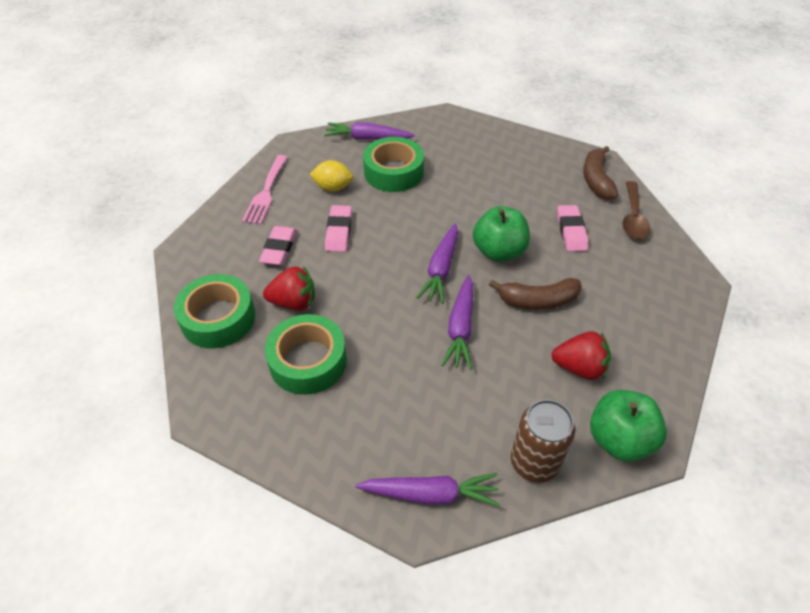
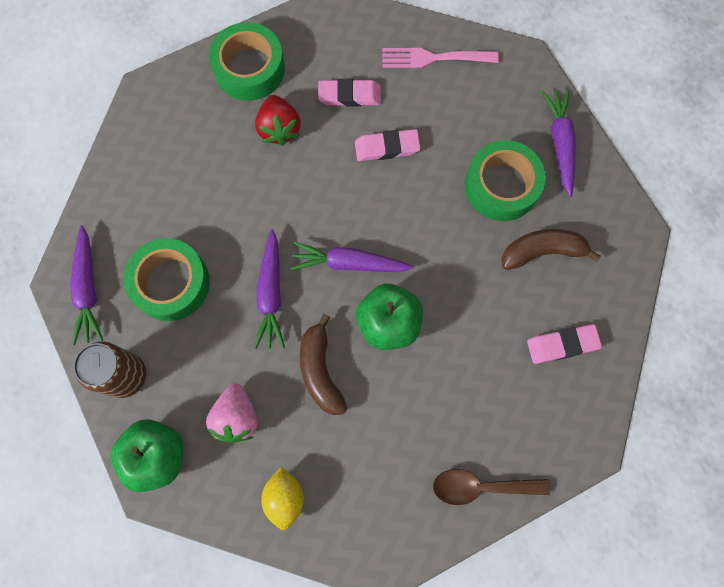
camera: 80 degrees right, 25 degrees up
green tape [265,314,347,395] -> green tape moved to [123,238,210,321]
yellow lemon [309,160,353,191] -> yellow lemon moved to [261,467,304,530]
purple carrot [441,275,473,370] -> purple carrot turned 90 degrees counterclockwise [254,229,285,349]
red strawberry [551,331,611,380] -> pink strawberry [206,384,257,443]
pink eraser [557,205,588,252] -> pink eraser moved to [527,324,602,364]
brown banana [583,146,619,200] -> brown banana moved to [501,229,601,270]

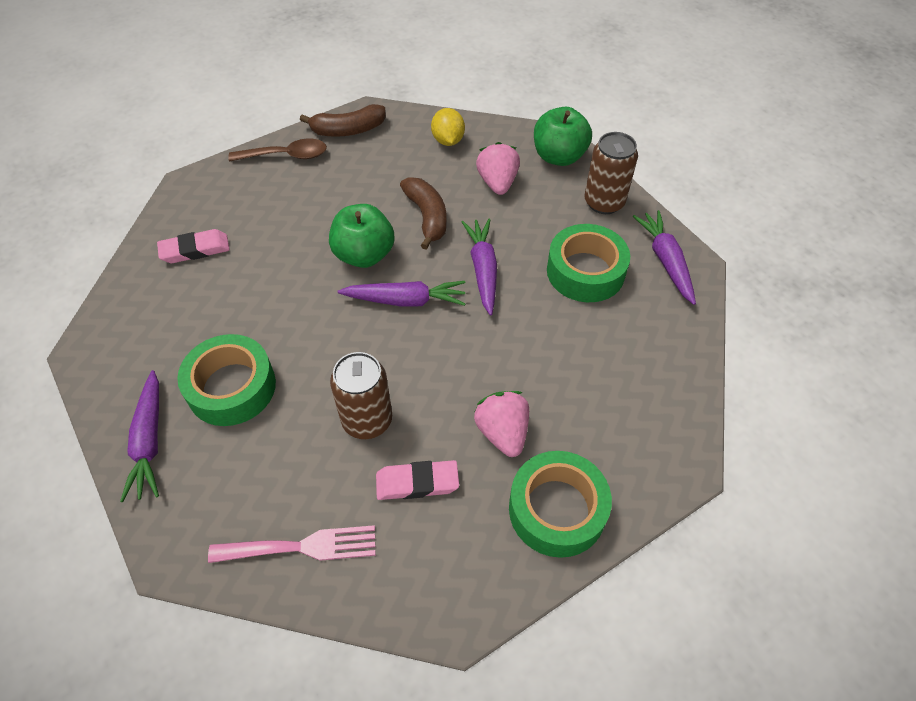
camera: 175 degrees right, 20 degrees down
red strawberry [255,95,300,146] -> pink strawberry [474,391,529,457]
pink eraser [355,129,421,161] -> brown can [330,352,392,439]
brown banana [501,229,601,270] -> brown banana moved to [300,104,386,137]

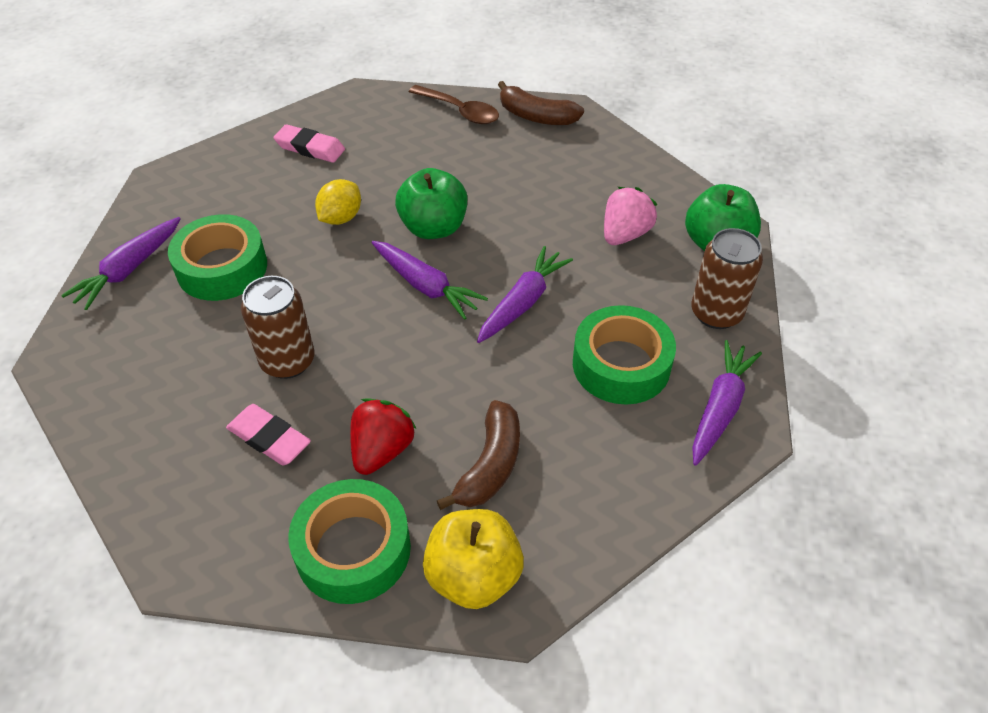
camera: 40 degrees right, 5 degrees down
pink fork [208,525,376,563] -> none
brown banana [400,177,447,250] -> brown banana moved to [437,400,520,510]
yellow lemon [431,108,465,146] -> yellow lemon moved to [315,179,361,225]
pink strawberry [474,391,529,457] -> red strawberry [350,398,416,475]
none -> yellow apple [423,509,524,609]

